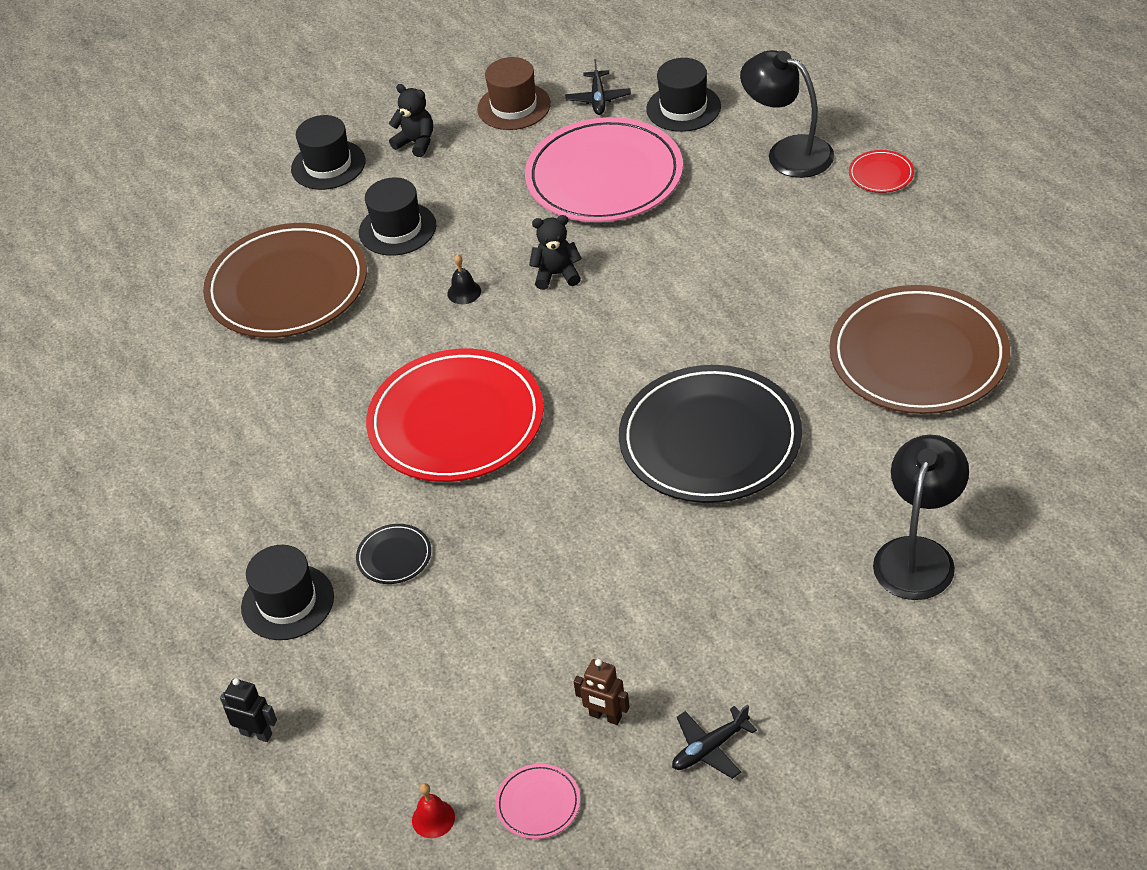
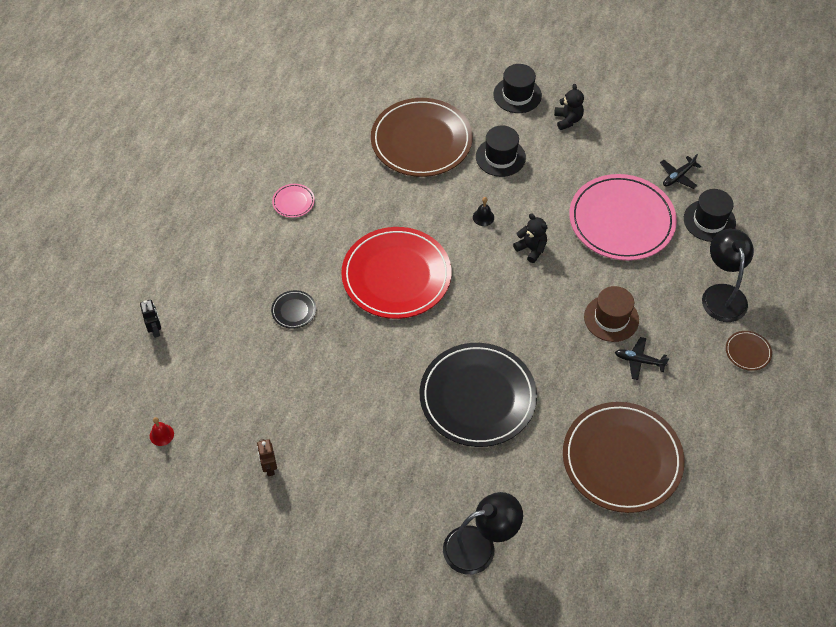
camera: 45 degrees right, 10 degrees up
black hat [241,545,334,640] -> none
brown hat [477,57,551,130] -> brown hat moved to [584,286,639,342]
pink plate [495,764,580,839] -> pink plate moved to [272,184,315,218]
black plane [672,705,757,779] -> black plane moved to [615,337,669,380]
red plate [849,150,914,193] -> brown plate [726,331,772,371]

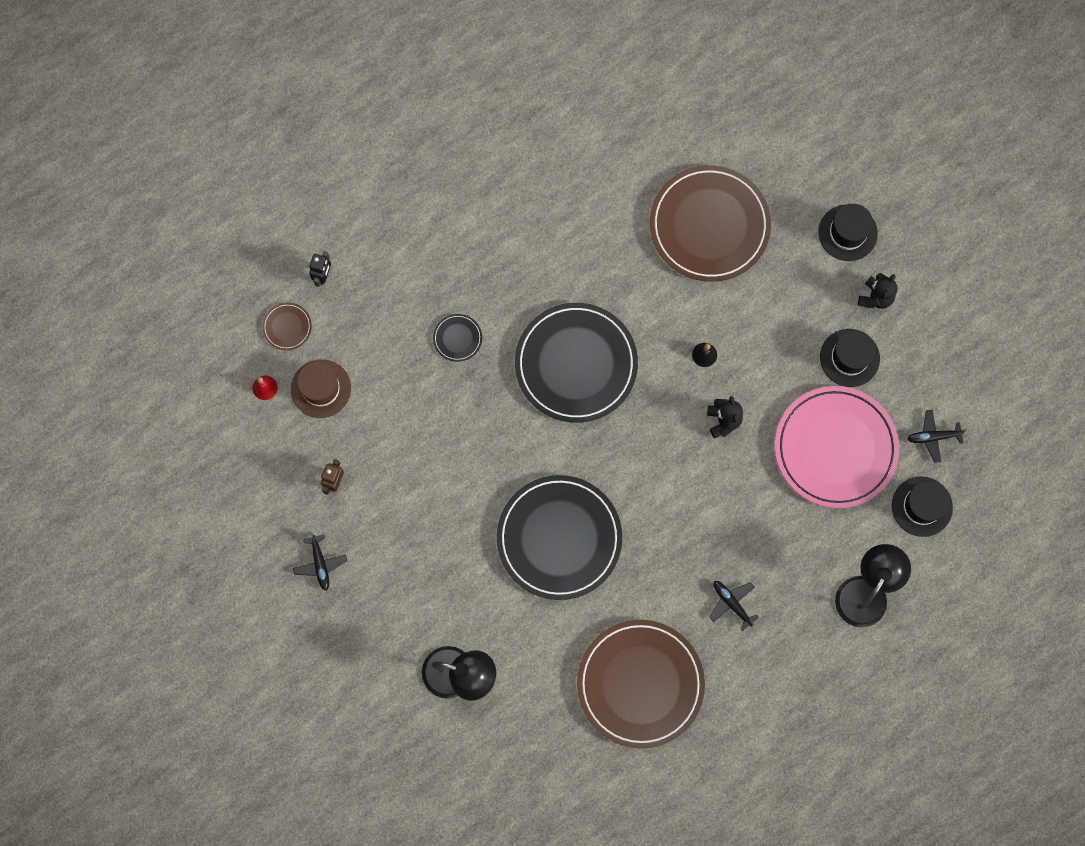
camera: 35 degrees right, 20 degrees up
pink plate [272,184,315,218] -> none
red plate [341,227,451,319] -> black plate [515,303,638,423]
black hat [476,125,526,177] -> black hat moved to [820,329,880,387]
brown hat [584,286,639,342] -> brown hat moved to [291,359,351,418]
brown plate [726,331,772,371] -> brown plate moved to [262,303,312,350]
none -> black plane [293,533,347,591]

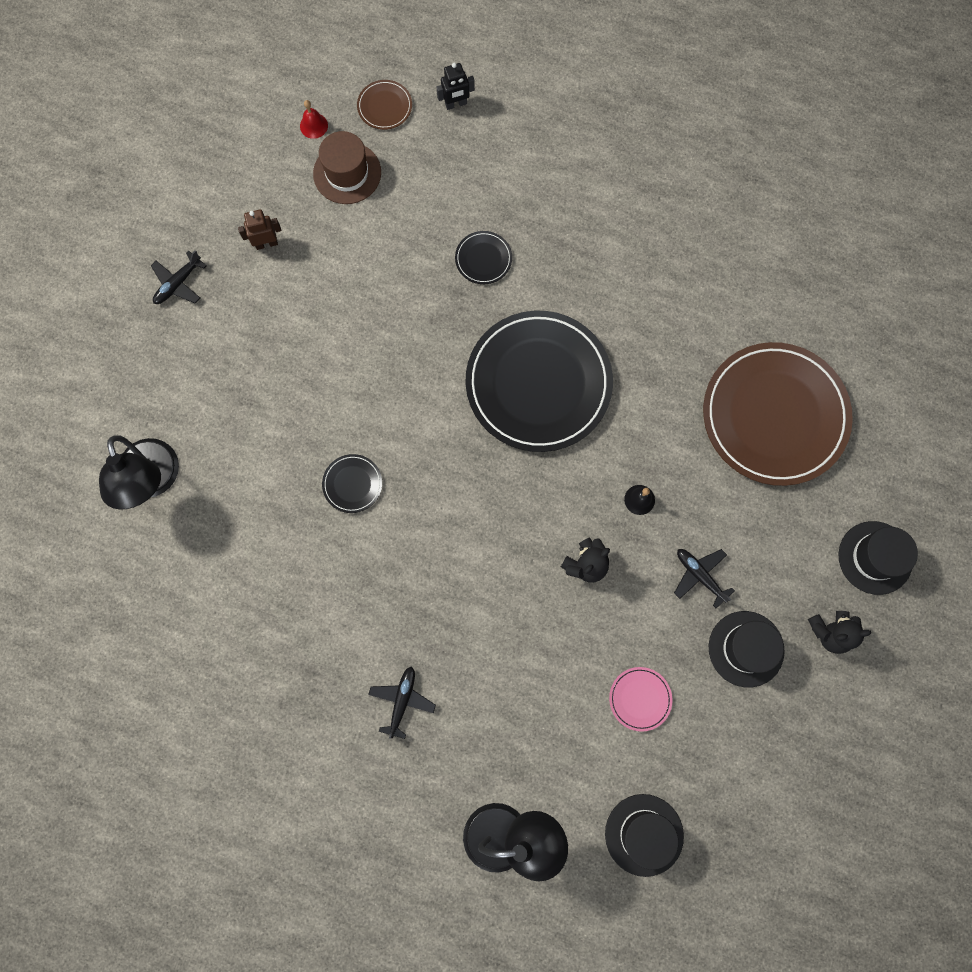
camera: 55 degrees right, 0 degrees up
black plate [497,475,622,600] -> black plate [322,454,382,513], size x0.40
brown plate [577,620,705,749] -> none
pink plate [775,386,899,508] -> pink plate [609,667,672,732], size x0.40
black plane [907,410,966,463] -> black plane moved to [674,549,735,608]

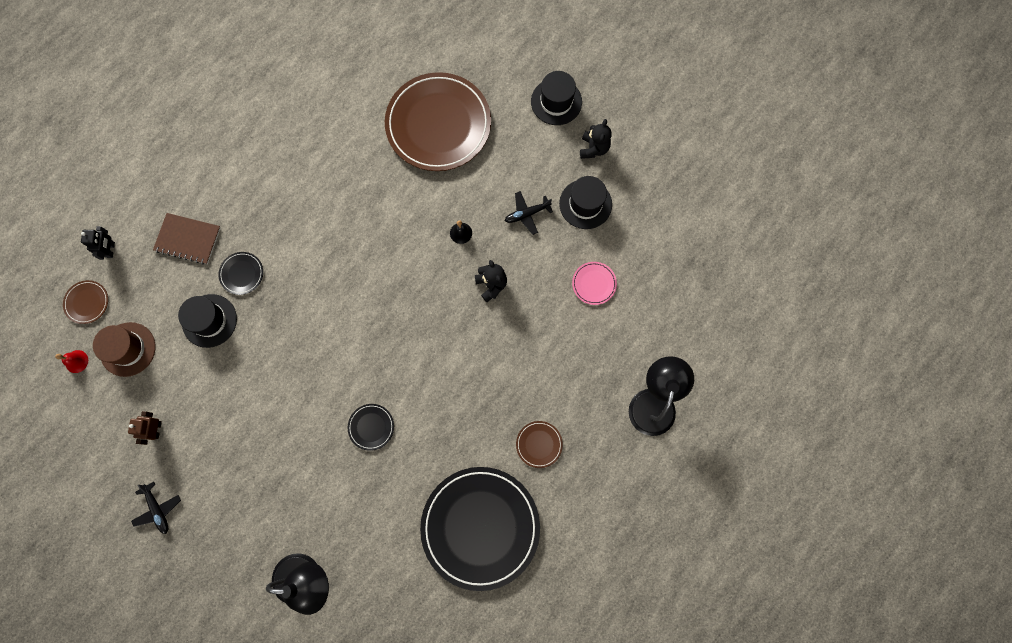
camera: 70 degrees left, 0 degrees up
black plane [368,666,436,739] -> brown plate [516,421,563,468]
black plate [466,311,613,452] -> black plate moved to [420,467,540,591]
black hat [605,794,684,877] -> black hat moved to [178,294,237,348]
none -> brown notebook [153,213,221,264]

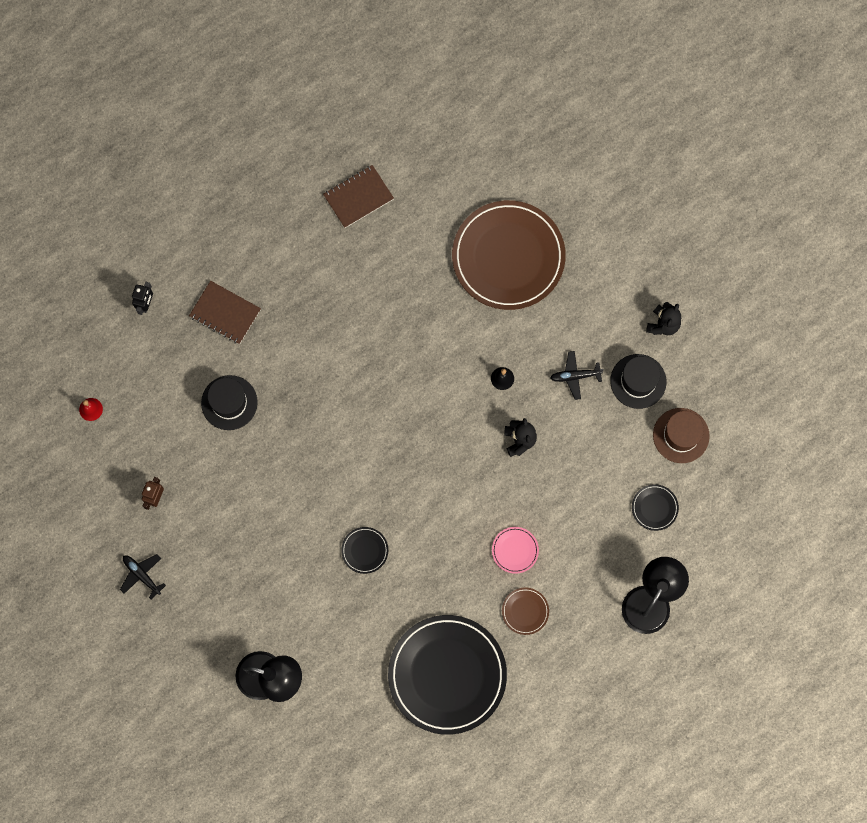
camera: 15 degrees right, 0 degrees up
brown plate [63,280,108,324] -> none
brown hat [93,322,155,377] -> brown hat moved to [653,408,710,463]
black plane [131,482,181,534] -> black plane turned 150 degrees clockwise [120,554,166,600]
black plate [219,252,263,295] -> black plate moved to [632,484,679,531]
black hat [531,71,582,125] -> none
pink plate [572,262,617,305] -> pink plate moved to [492,527,539,574]
none -> brown notebook [323,165,394,228]

